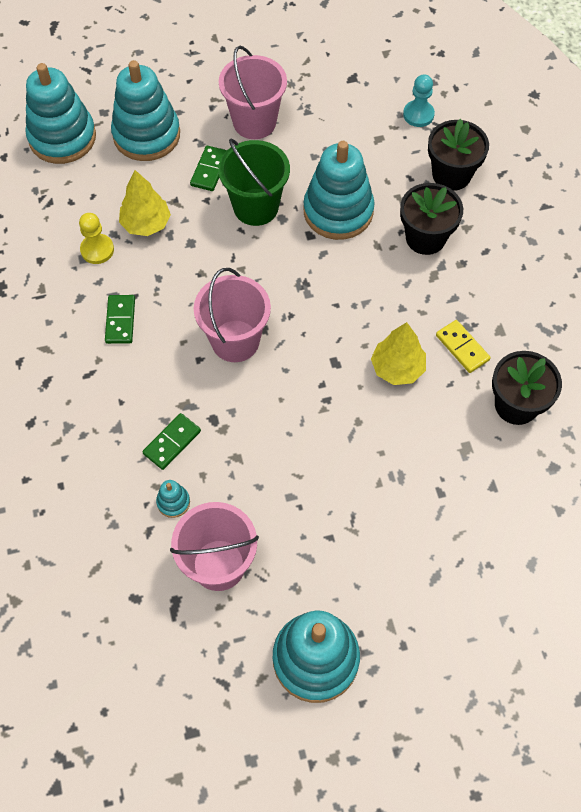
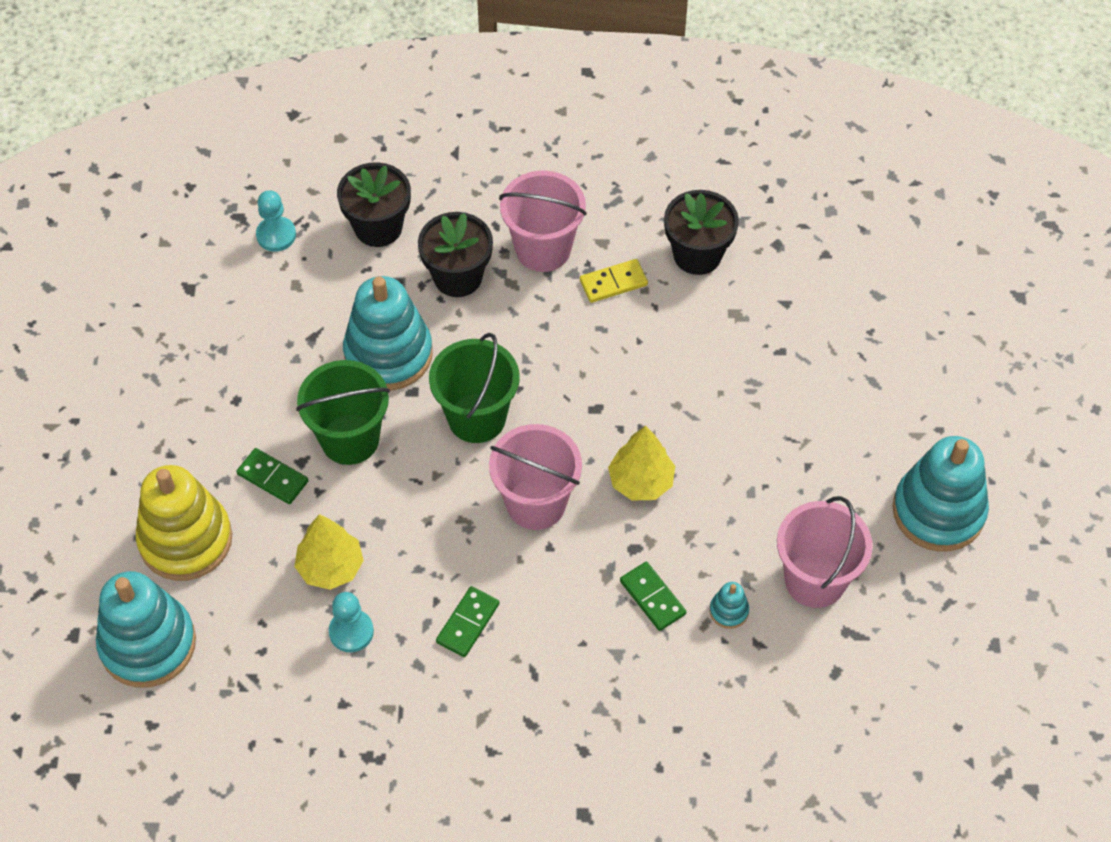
camera: 75 degrees left, 5 degrees down
yellow pawn [79,213,114,264] -> turquoise pawn [329,592,374,652]
green domino [105,295,135,344] -> green domino turned 75 degrees counterclockwise [436,586,499,657]
turquoise stacking toy [111,60,180,161] -> yellow stacking toy [136,465,232,581]
pink bucket [219,46,287,139] -> pink bucket moved to [499,170,587,272]
yellow tree [371,322,426,385] -> yellow tree moved to [608,426,675,500]
none -> green bucket [429,333,520,443]

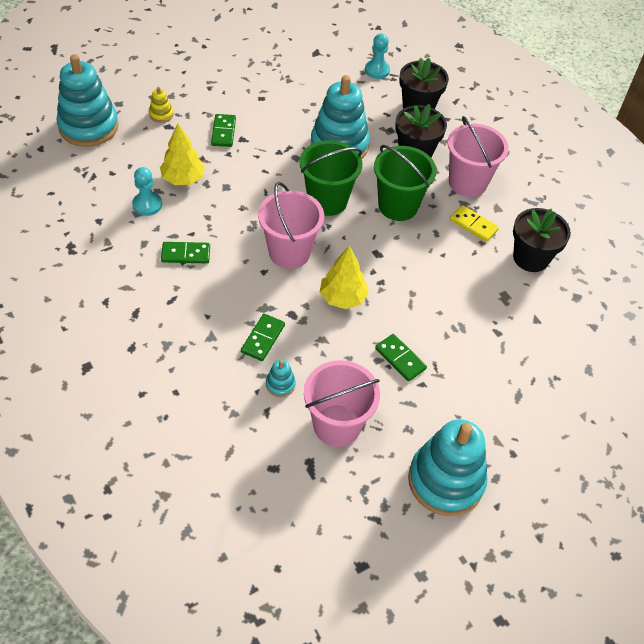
camera: 55 degrees right, 5 degrees down
yellow stacking toy [136,465,232,581] -> yellow stacking toy [149,87,174,123], size x0.41
green bucket [296,360,390,465] -> green bucket moved to [374,145,437,221]
none -> green domino [375,334,427,381]

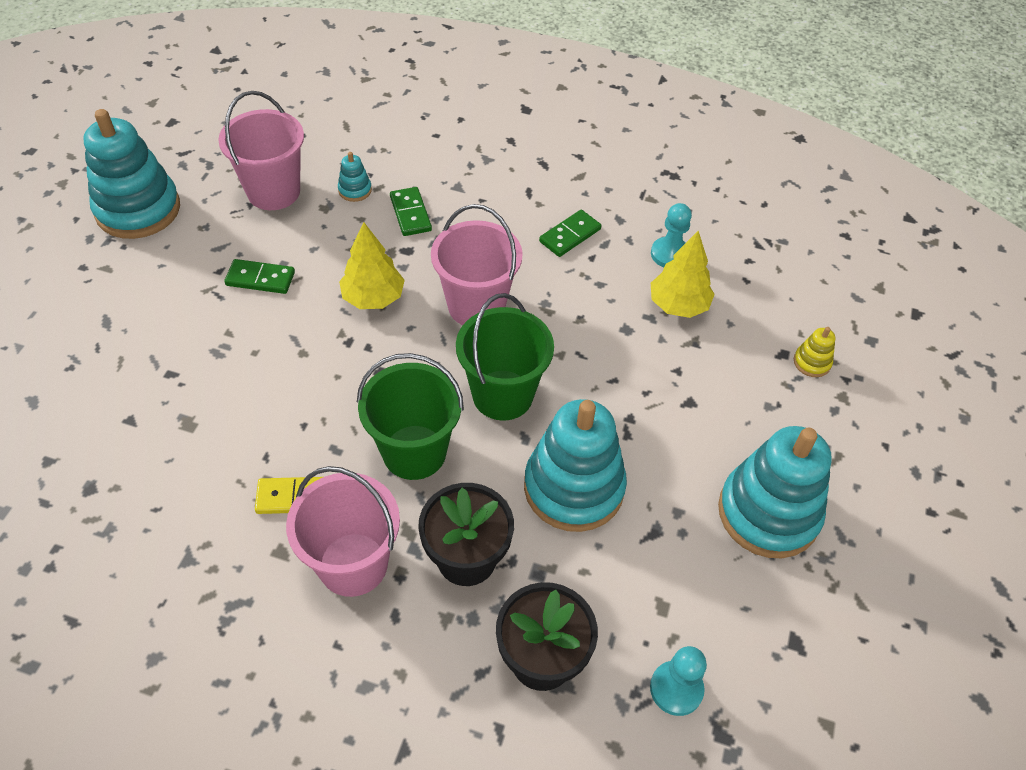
camera: 140 degrees right, 0 degrees up
turquoise stacking toy [56,54,119,147] -> turquoise stacking toy moved to [718,426,832,558]
green domino [211,114,236,147] -> none
black flower pot [513,208,571,272] -> none

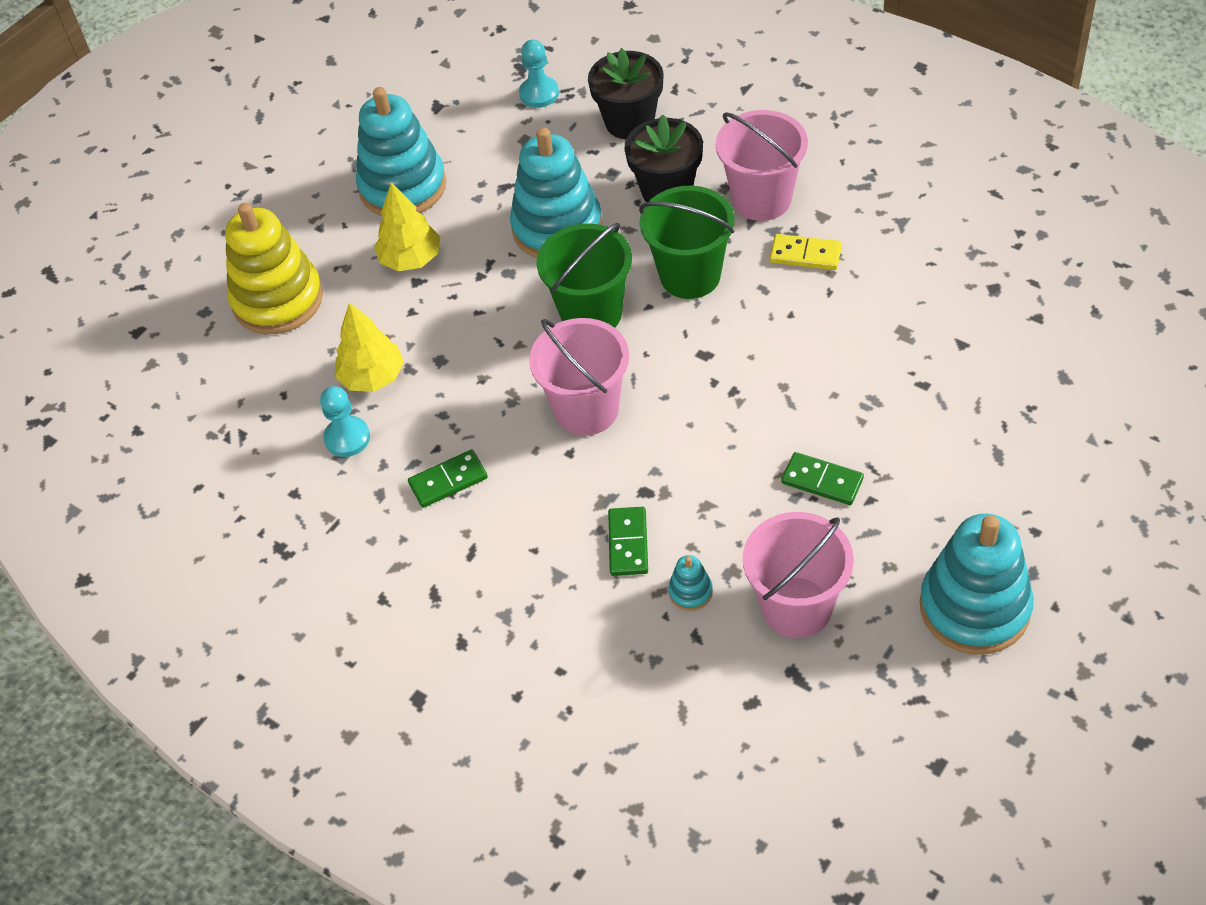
camera: 155 degrees left, 0 degrees up
yellow tree [339,222,405,309] -> yellow tree moved to [374,182,440,271]
yellow stacking toy [794,327,835,377] -> yellow stacking toy [225,203,323,334], size x2.43

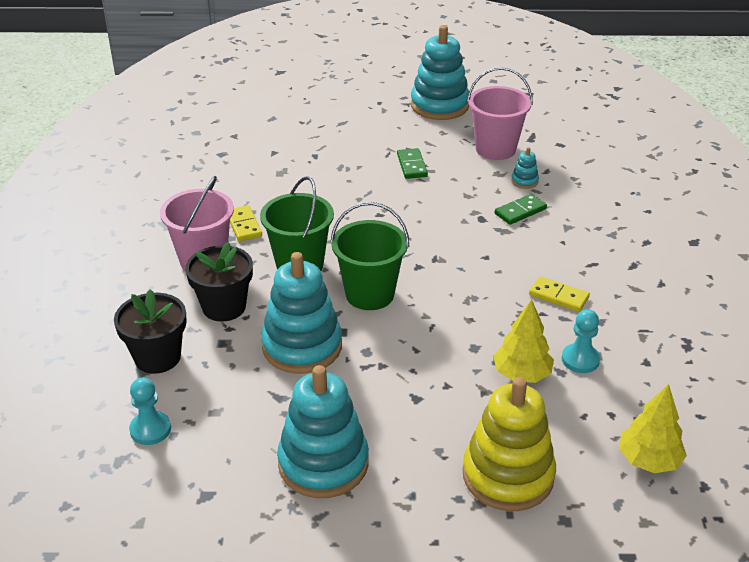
camera: 130 degrees left, 15 degrees down
yellow tree [374,182,440,271] -> yellow tree moved to [619,384,687,473]
green domino [408,450,488,508] -> yellow domino [529,276,590,312]
pink bucket [529,318,629,436] -> none

